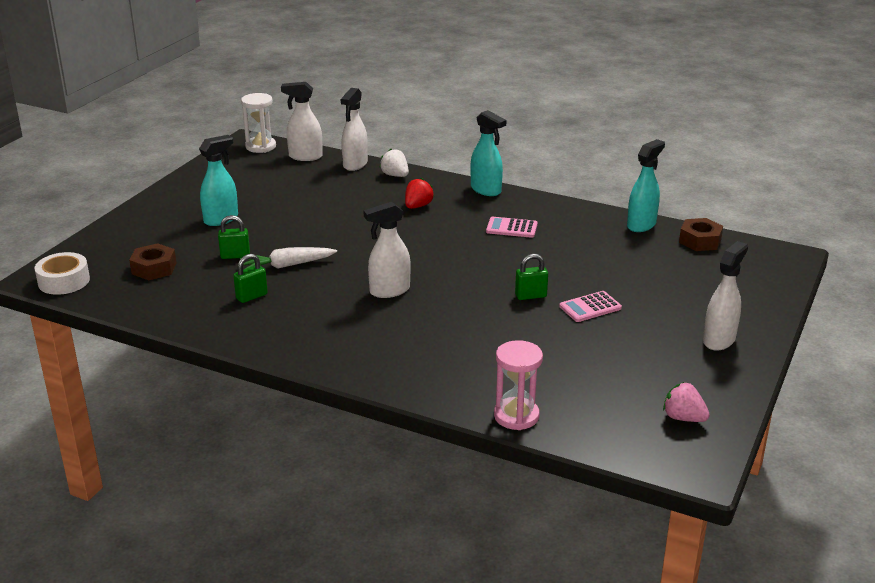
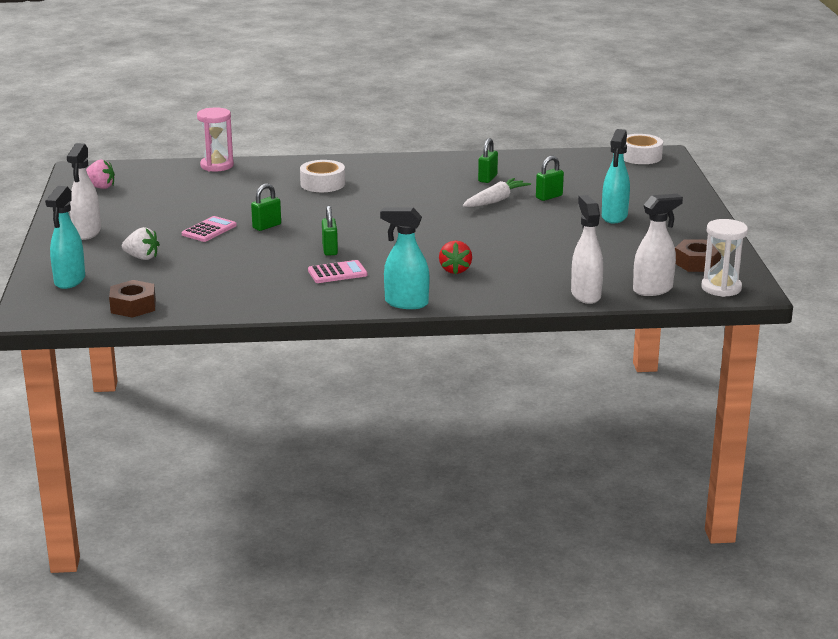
camera: 150 degrees right, 5 degrees down
brown nut [129,243,176,280] -> brown nut moved to [675,239,722,272]
white spray bottle [363,202,411,298] -> none
white strawberry [379,149,409,177] -> white strawberry moved to [122,227,160,260]
turquoise spray bottle [627,139,665,232] -> turquoise spray bottle moved to [45,186,85,289]
none -> white tape [300,160,345,192]
none -> green padlock [322,206,338,256]

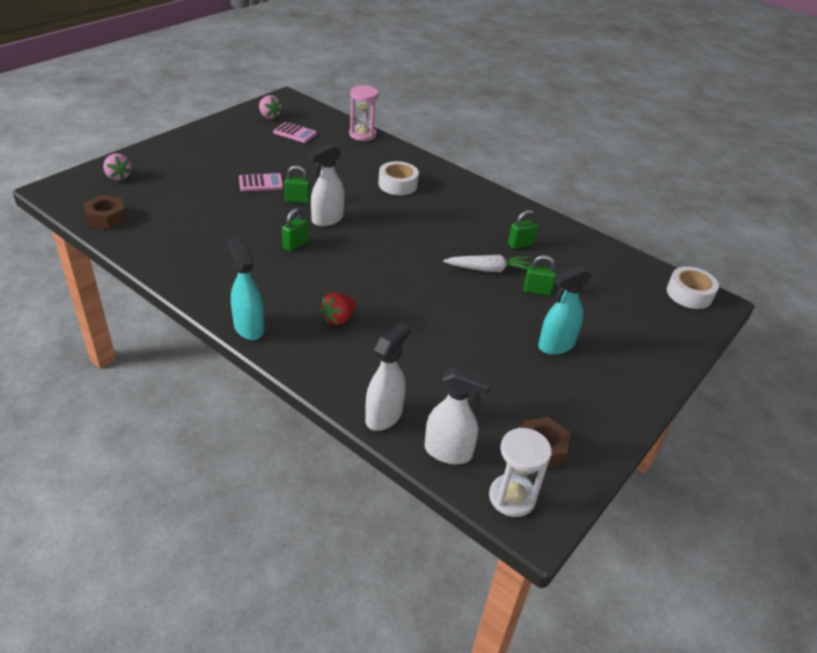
camera: 40 degrees right, 15 degrees up
turquoise spray bottle [45,186,85,289] -> pink strawberry [103,153,132,181]
white spray bottle [67,143,101,240] -> white spray bottle moved to [308,143,345,226]
white strawberry [122,227,160,260] -> none
pink calculator [308,260,368,283] -> pink calculator moved to [273,122,317,143]

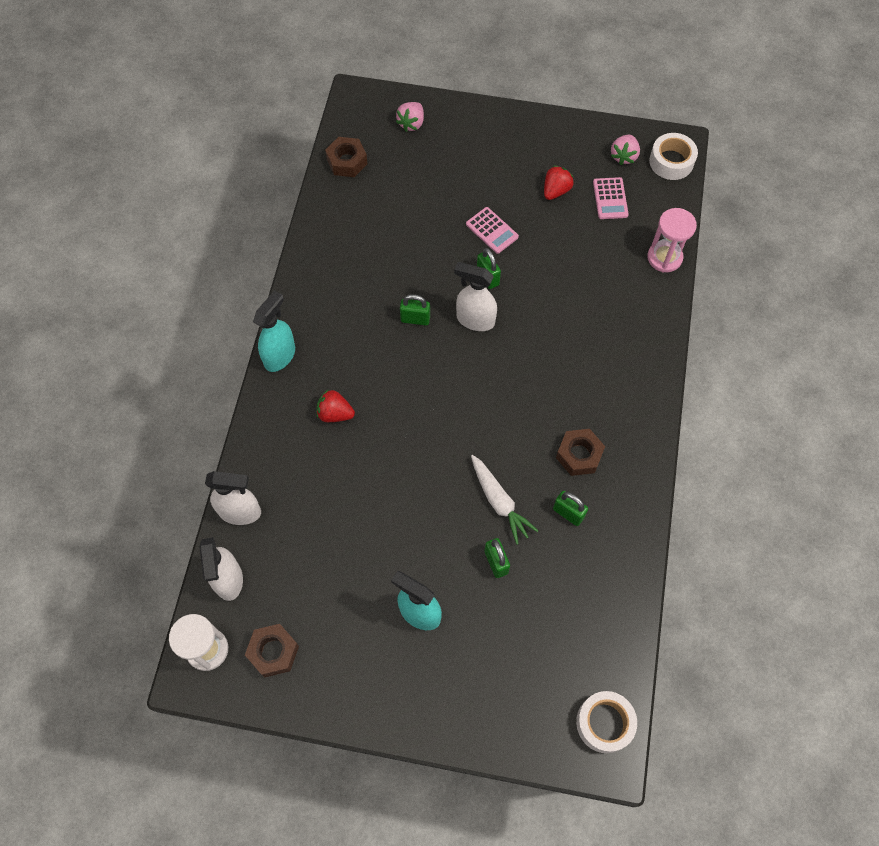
camera: 65 degrees right, 25 degrees up
white tape [378,161,419,195] -> white tape moved to [649,133,698,180]
none -> red strawberry [544,166,574,200]
none -> brown nut [556,429,605,476]

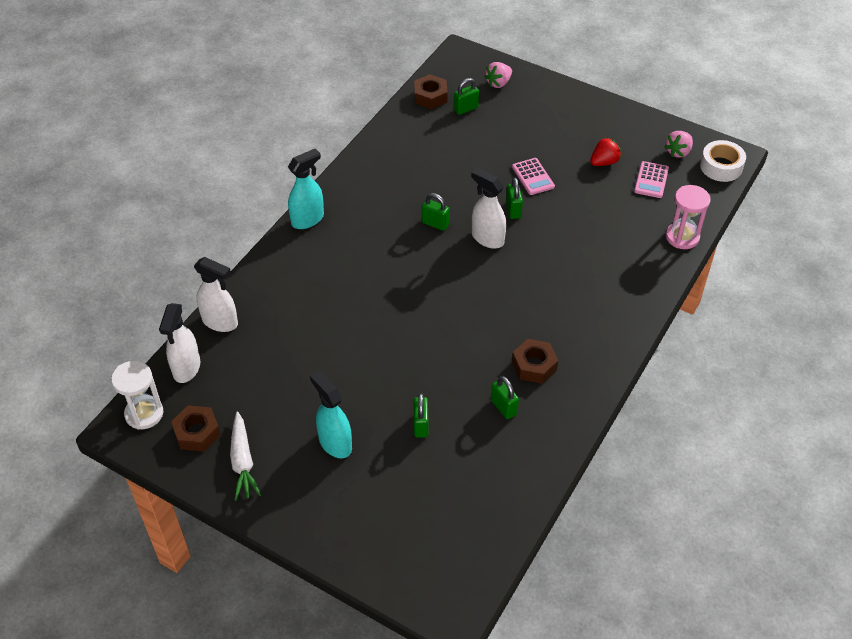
camera: 20 degrees right, 15 degrees down
red strawberry [317,390,355,422] -> none
white carrot [471,455,539,545] -> white carrot moved to [230,412,261,501]
white tape [576,691,637,753] -> none
none -> green padlock [454,78,479,115]

